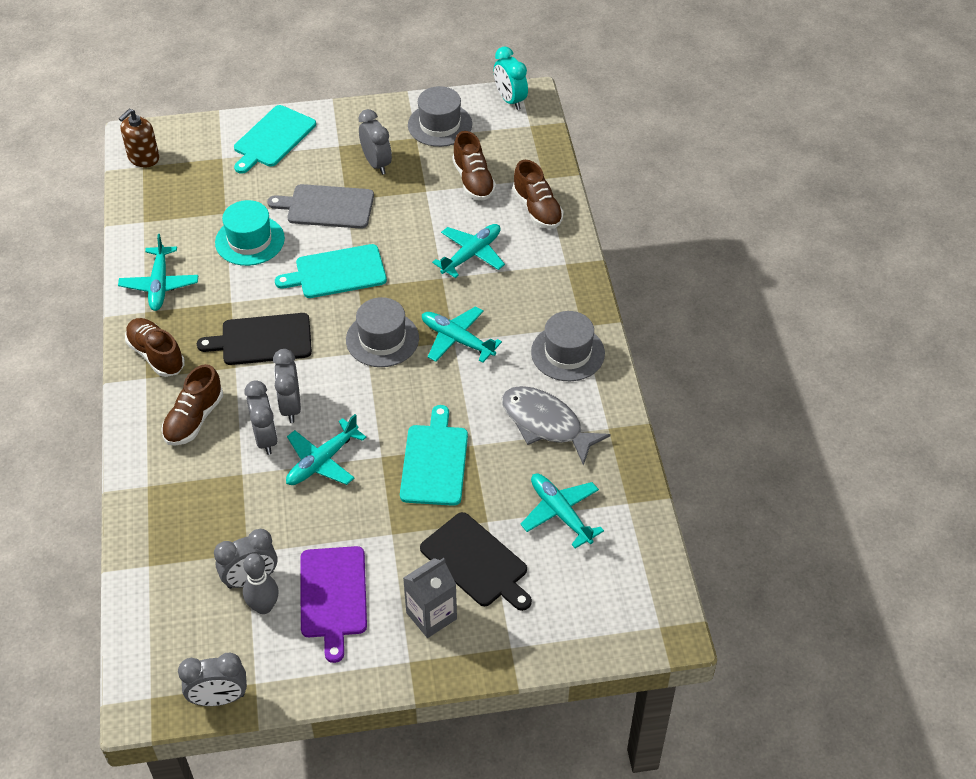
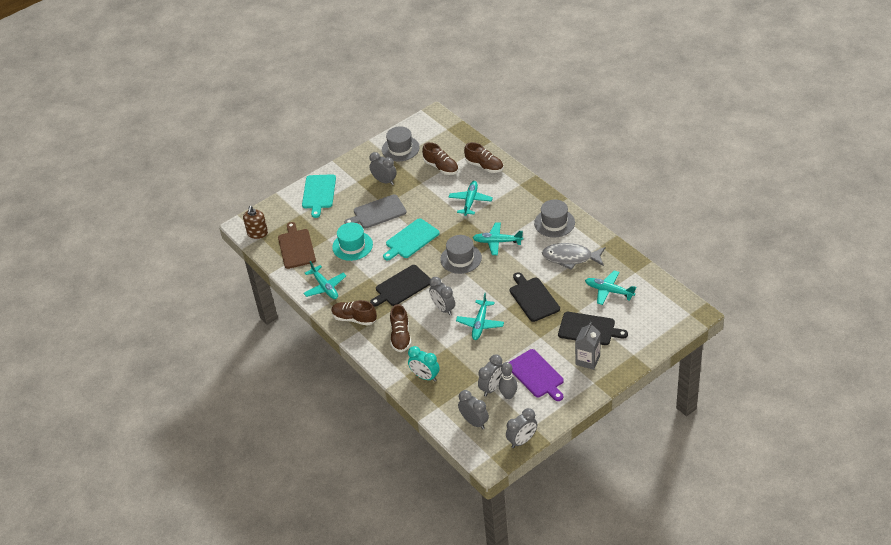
camera: 25 degrees left, 5 degrees down
grey clock [244,380,278,455] -> grey clock moved to [458,390,489,429]
turquoise cutting board [400,405,468,506] -> black cutting board [510,272,560,322]
turquoise clock [494,46,528,110] -> turquoise clock moved to [408,346,440,382]
none -> brown cutting board [278,222,316,269]

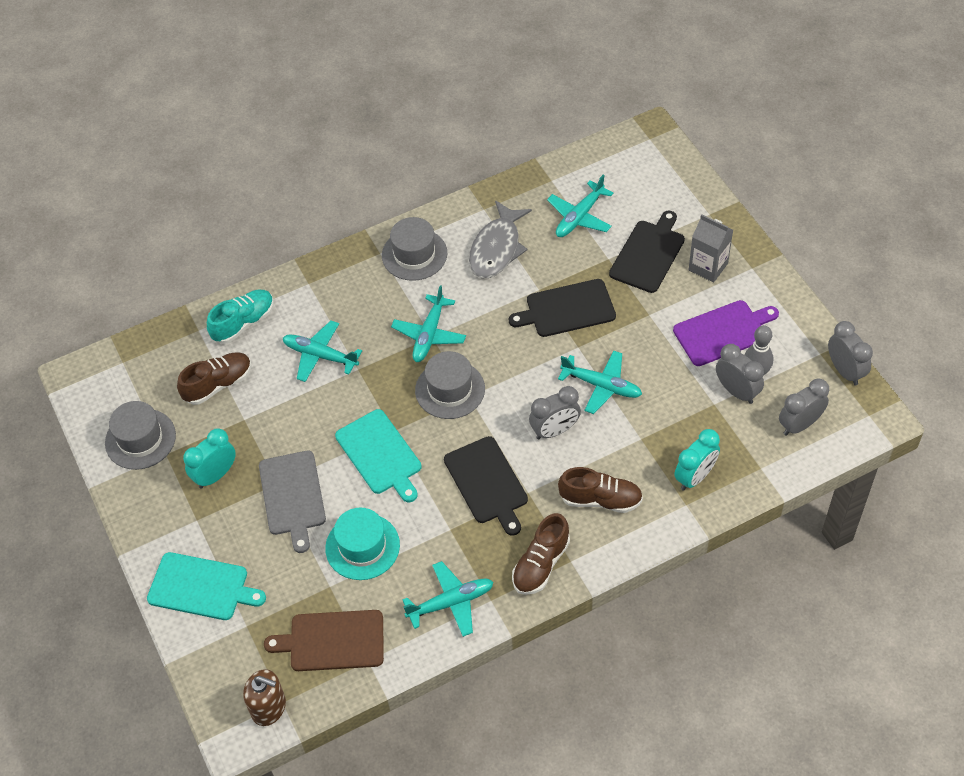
camera: 80 degrees left, 10 degrees up
grey clock [369,152,397,185] -> turquoise clock [183,428,236,488]
brown shoe [464,142,503,173] -> turquoise shoe [207,290,274,344]

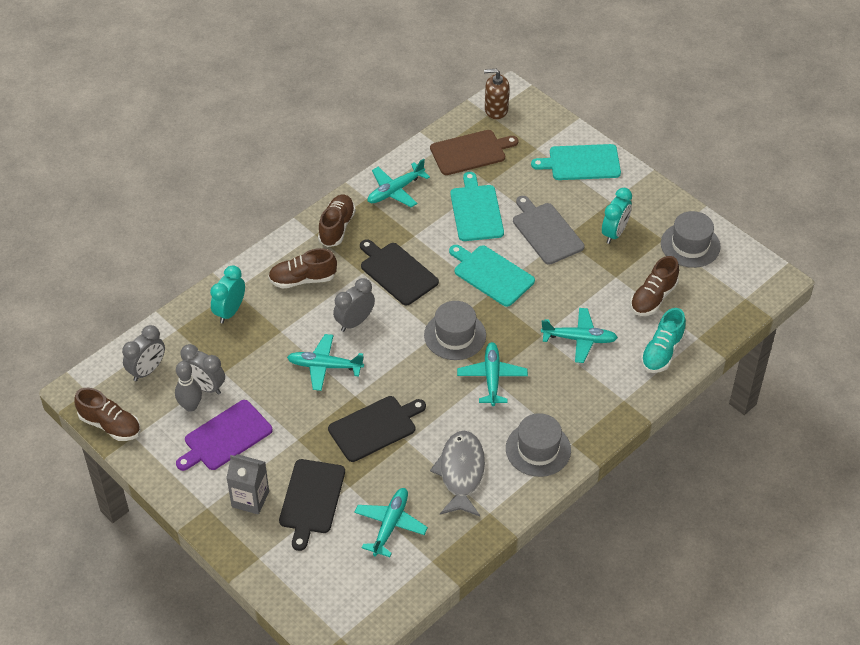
camera: 160 degrees right, 5 degrees down
turquoise hat [325,508,400,580] -> turquoise cutting board [450,172,504,241]
grey clock [828,321,873,385] -> brown shoe [74,388,141,441]

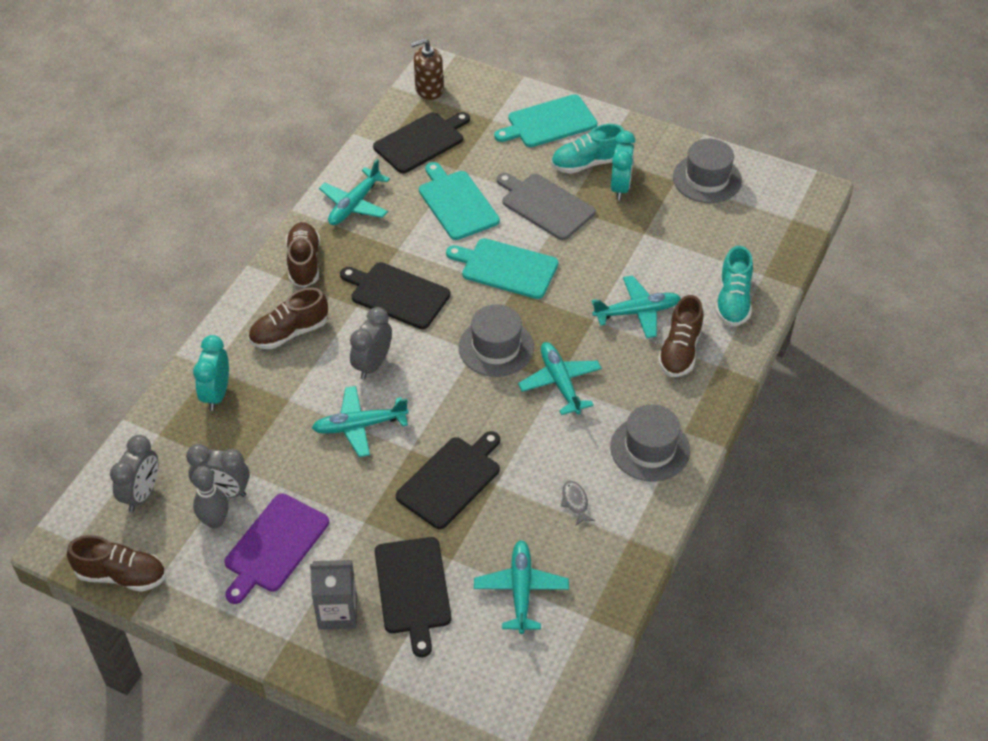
camera: 20 degrees left, 0 degrees up
brown cutting board [430,130,518,175] -> black cutting board [373,112,470,174]
grey fish [430,430,485,516] -> grey fish [561,481,595,526], size x0.43
brown shoe [630,256,679,316] -> brown shoe moved to [658,295,703,377]
none -> turquoise shoe [551,124,624,174]

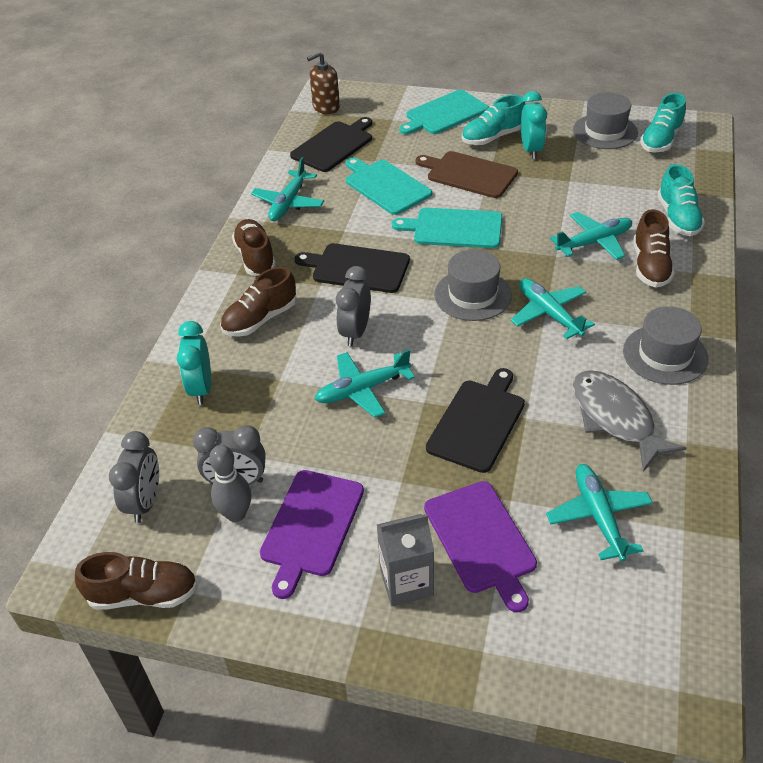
camera: 10 degrees left, 5 degrees down
black cutting board [375,537,451,657] -> purple cutting board [424,481,537,613]
grey cutting board [497,173,596,240] -> brown cutting board [415,151,518,198]
grey fish [561,481,595,526] -> grey fish [572,370,687,472], size x2.35
none -> turquoise shoe [640,93,686,153]

